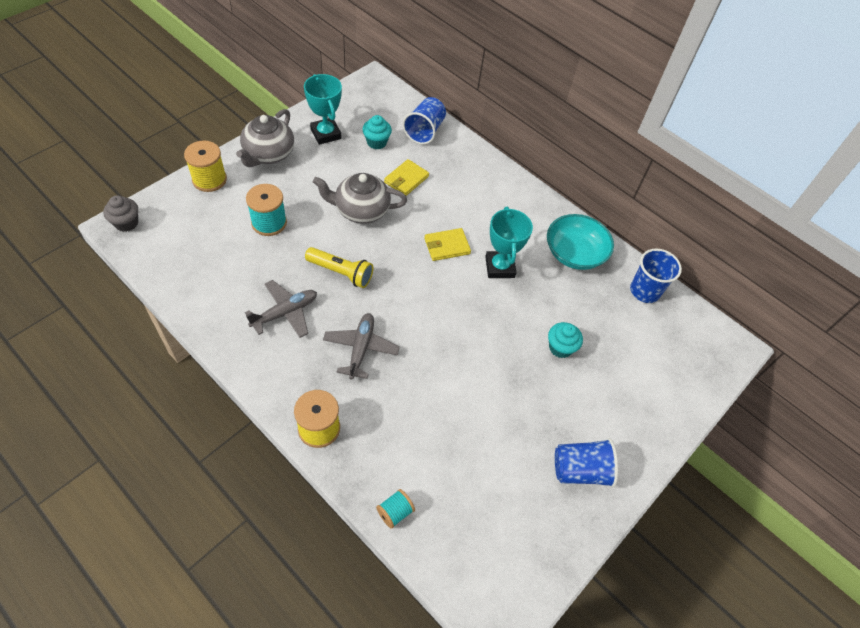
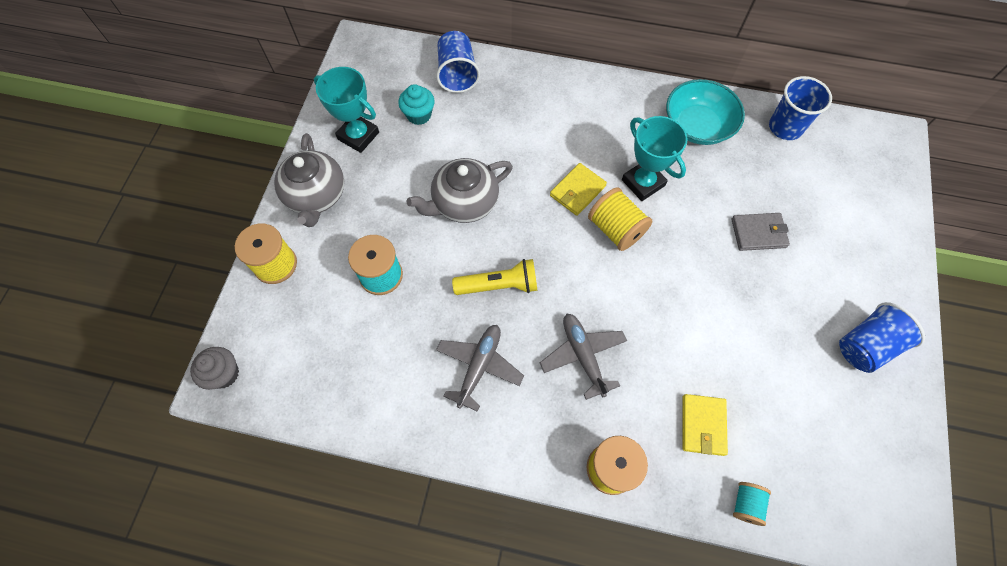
camera: 25 degrees left, 10 degrees up
yellow wallet [384,159,429,196] -> yellow wallet moved to [682,394,728,456]
turquoise cupcake [548,322,583,358] -> grey wallet [732,213,790,251]
none -> yellow spool [588,187,653,251]

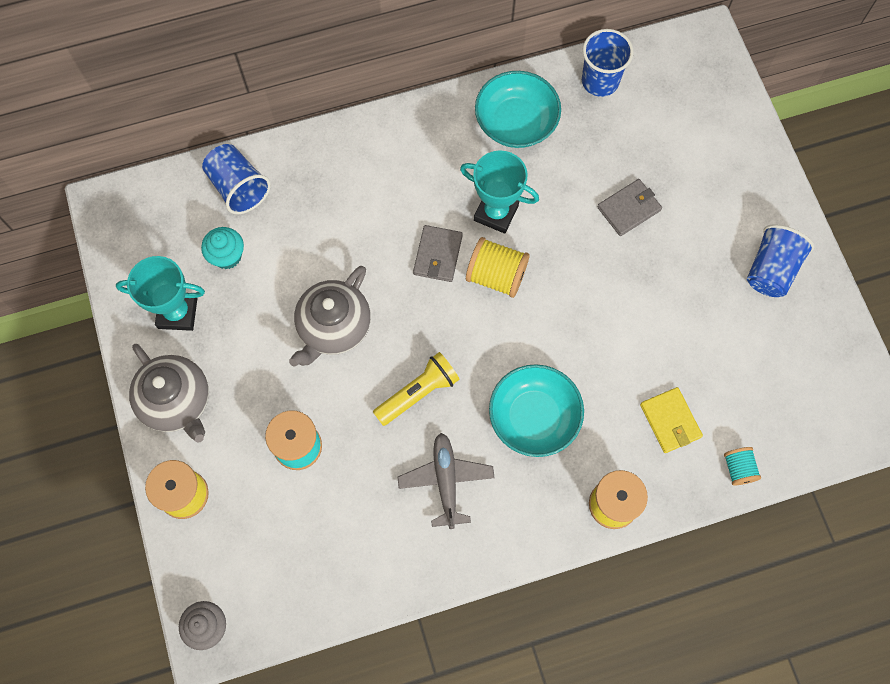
camera: 30 degrees left, 5 degrees up
grey plane [540,314,627,400] -> turquoise bowl [489,364,584,457]
yellow wallet [550,163,607,216] -> grey wallet [413,225,463,282]

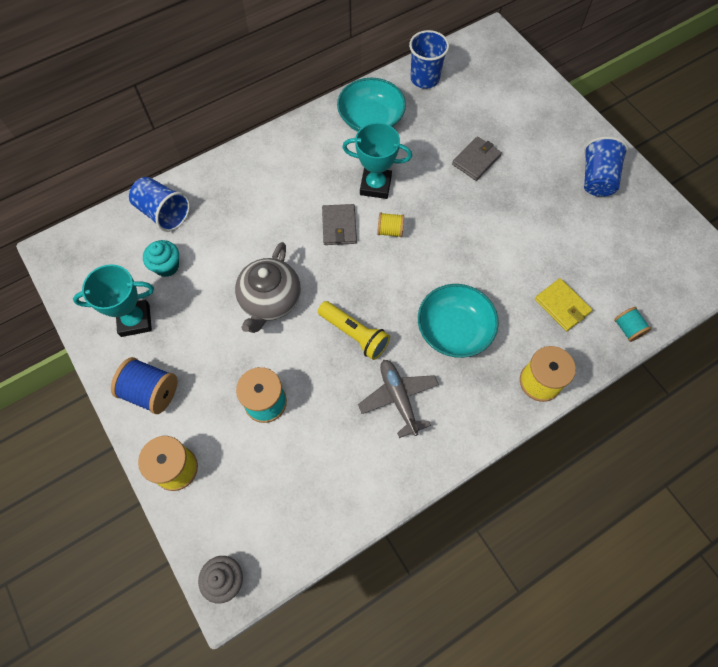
camera: 15 degrees left, 5 degrees down
grey teapot [129,344,209,443] -> blue spool [111,357,177,414]
yellow flashlight [373,352,460,426] -> yellow flashlight turned 90 degrees clockwise [318,301,390,360]
yellow spool [466,237,530,298] -> yellow spool [377,212,404,237], size x0.59

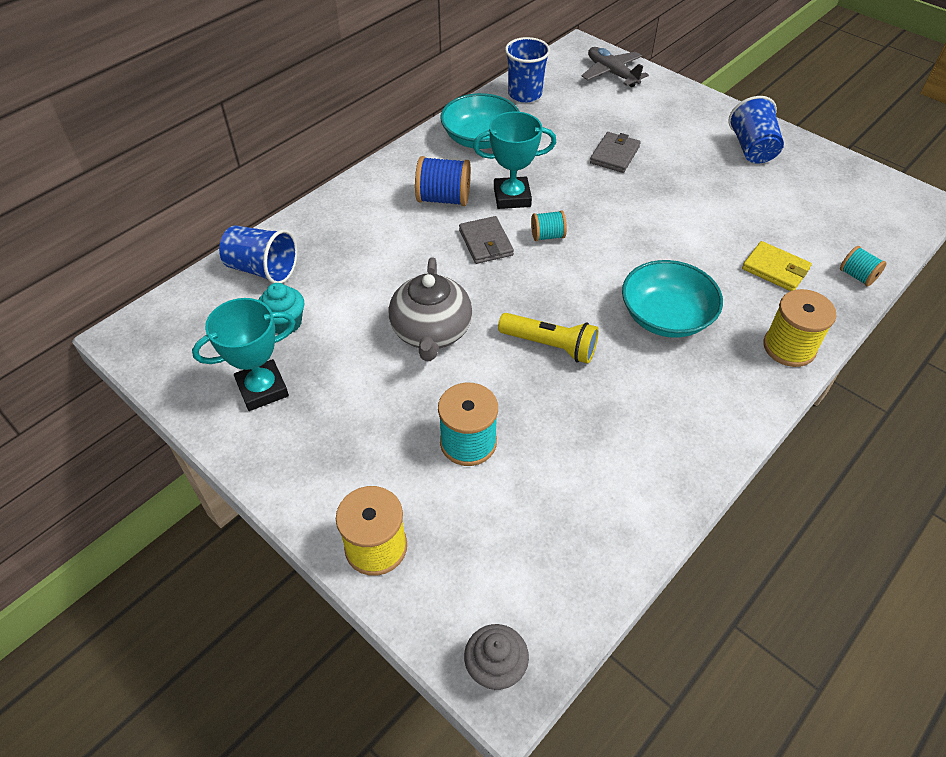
camera: 15 degrees left, 15 degrees down
blue spool [111,357,177,414] -> blue spool moved to [415,156,471,206]
grey plane [358,360,439,438] -> grey plane moved to [582,47,649,87]
yellow spool [377,212,404,237] -> turquoise spool [531,210,567,241]

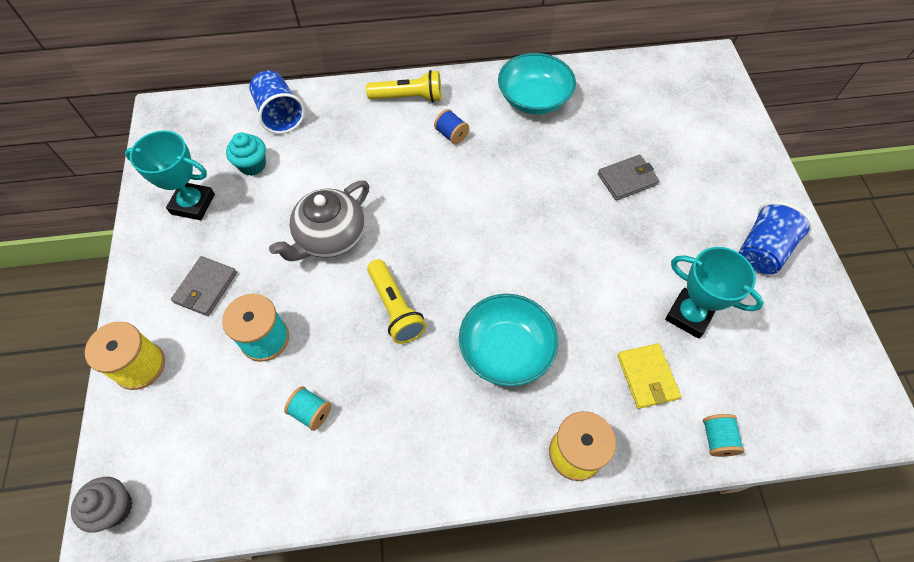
camera: 40 degrees right, 10 degrees up
blue spool [415,156,471,206] -> blue spool [434,109,469,144], size x0.59
grey wallet [459,216,514,264] -> grey wallet moved to [171,256,237,316]
turquoise trophy [473,111,556,209] -> turquoise trophy moved to [665,247,764,339]
blue cup [505,37,550,103] -> none
turquoise spool [531,210,567,241] -> turquoise spool moved to [284,386,331,431]
grey plane [582,47,649,87] -> none
none -> yellow flashlight [366,70,442,102]

